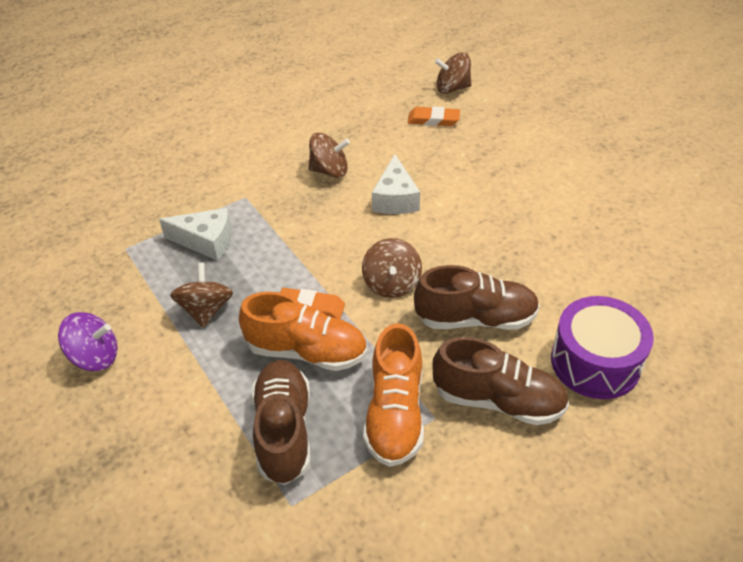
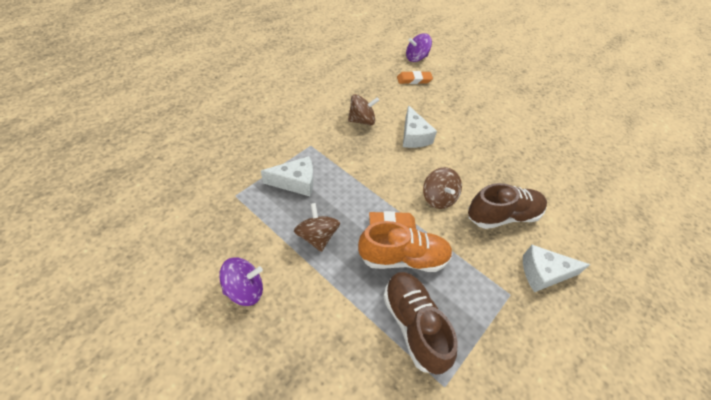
camera: 20 degrees left, 5 degrees up
orange shoe [363,323,424,467] -> none
brown shoe [432,337,569,425] -> white cheese [523,245,590,292]
brown spinning top [435,52,471,94] -> purple spinning top [406,33,432,62]
purple drum [551,296,654,399] -> none

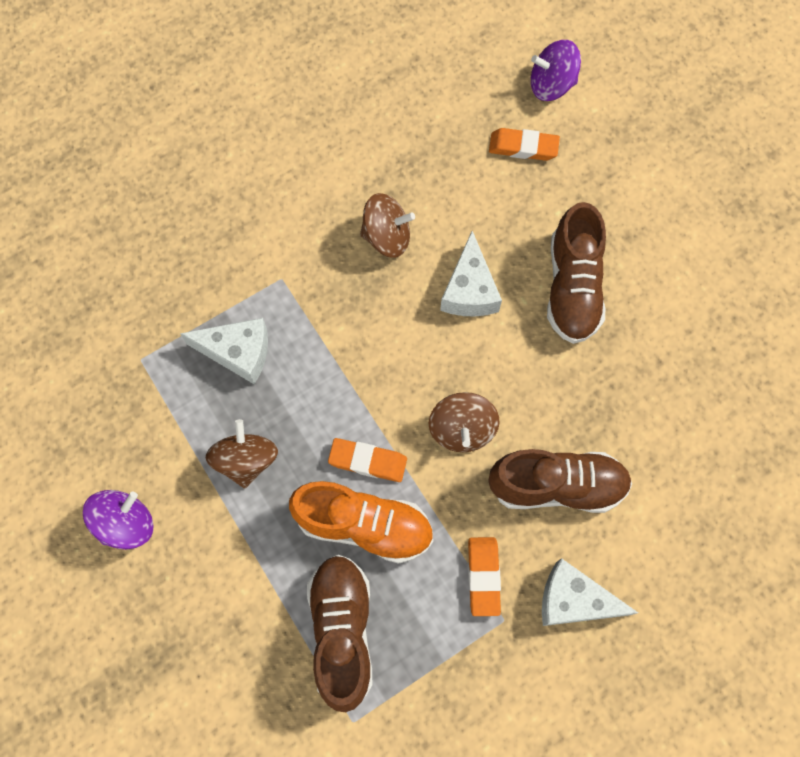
camera: 20 degrees right, 20 degrees up
purple spinning top [219,257,263,306] -> purple spinning top turned 45 degrees counterclockwise [83,490,153,549]
none -> orange eraser [468,537,501,616]
none -> brown shoe [547,202,606,344]

